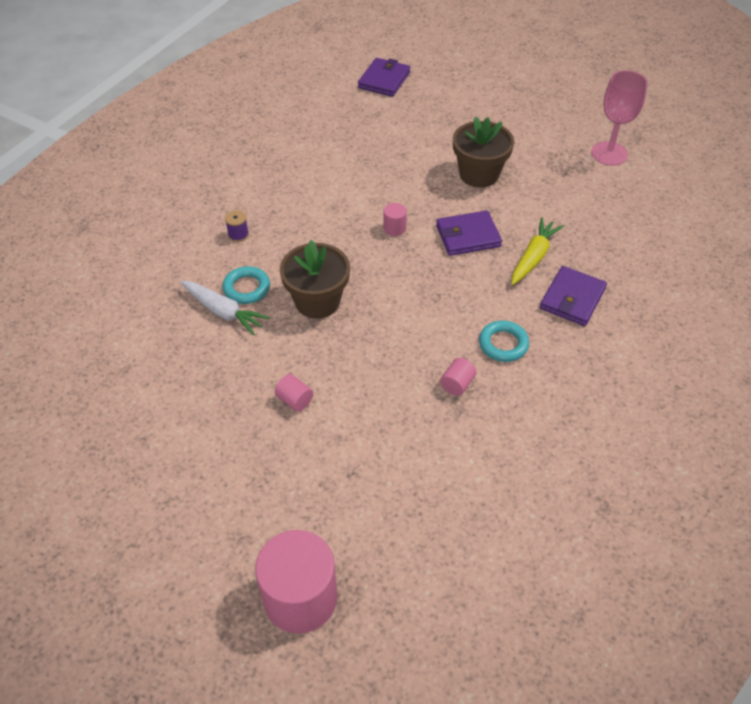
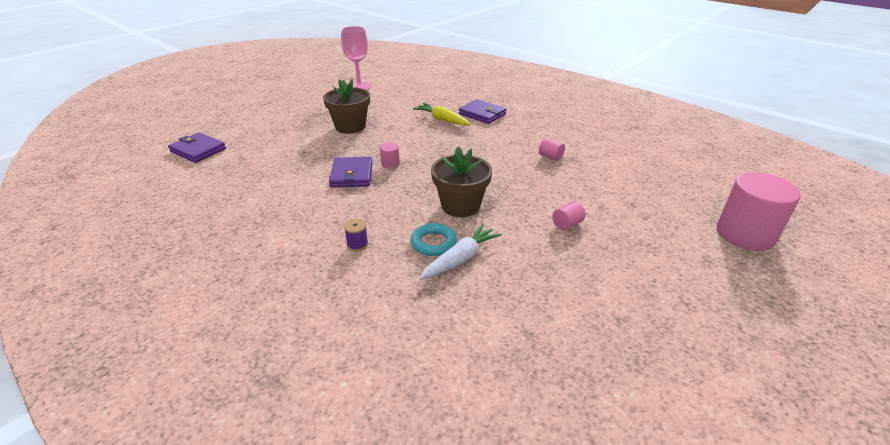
camera: 80 degrees left, 15 degrees down
purple wallet [436,210,502,256] -> purple wallet moved to [329,157,373,188]
turquoise ring [479,321,529,362] -> none

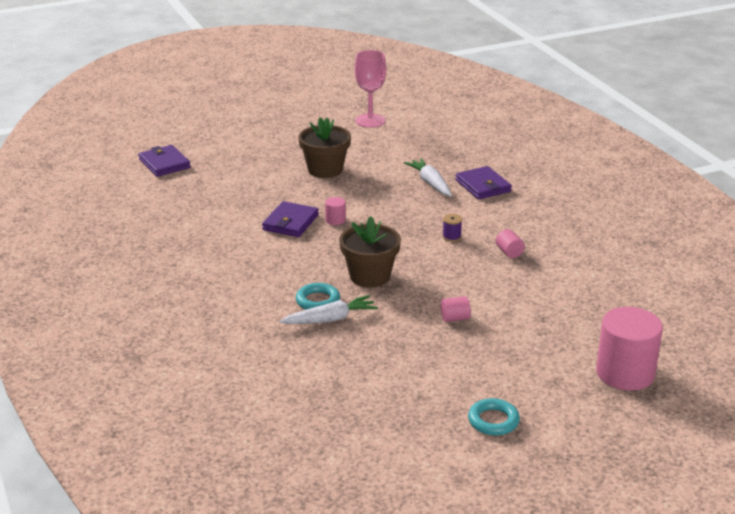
camera: 25 degrees right, 5 degrees down
purple spool [344,219,368,251] -> purple spool moved to [442,214,462,242]
yellow carrot [413,103,471,126] -> white carrot [404,158,452,196]
none -> turquoise ring [468,398,520,436]

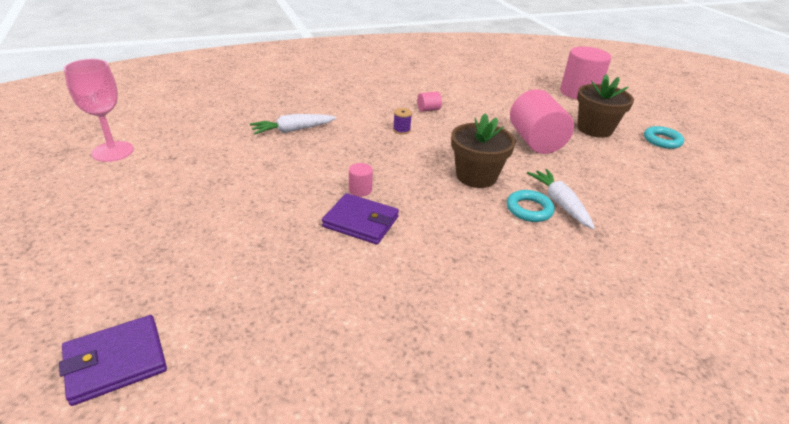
camera: 90 degrees left, 5 degrees up
brown flower pot [298,117,351,178] -> brown flower pot moved to [577,74,634,138]
pink cylinder [441,296,471,322] -> pink cylinder [510,89,574,154], size x2.35
purple wallet [455,166,512,199] -> none

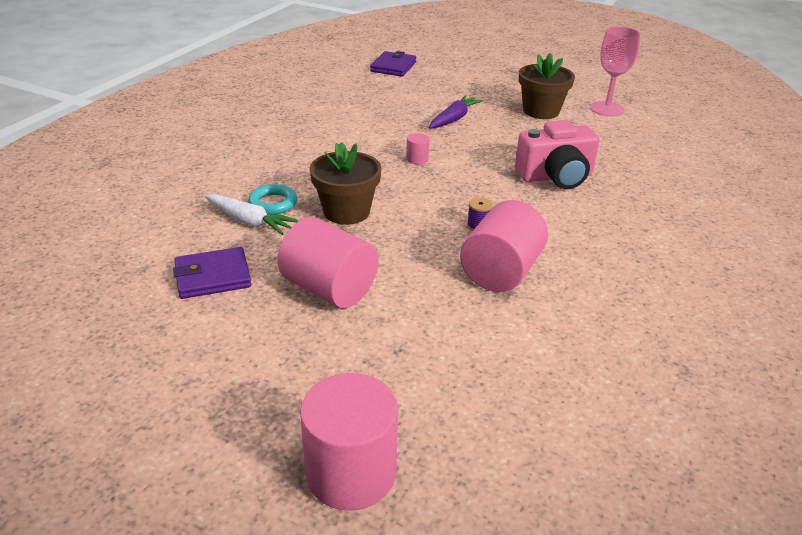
camera: 140 degrees right, 0 degrees up
white carrot [250,114,337,135] -> pink camera [515,120,599,189]
purple wallet [322,193,399,245] -> purple wallet moved to [173,247,251,299]
pink cylinder [417,91,442,112] -> pink cylinder [460,200,548,292], size x2.35
brown flower pot [577,74,634,138] -> brown flower pot moved to [519,53,575,119]
turquoise ring [644,126,684,149] -> none
none -> purple carrot [429,95,483,128]

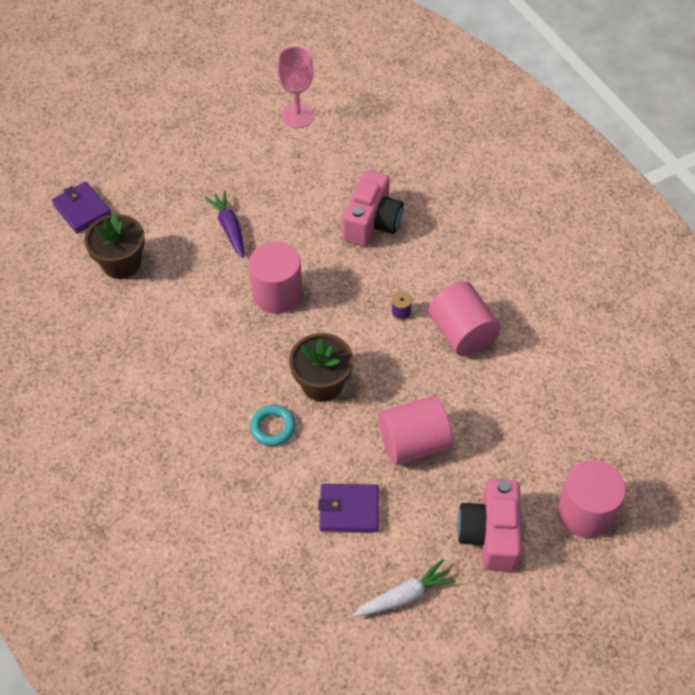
camera: 55 degrees left, 20 degrees up
purple wallet [173,247,251,299] -> purple wallet turned 75 degrees clockwise [318,484,379,532]
white carrot [205,194,299,235] -> white carrot moved to [353,559,456,617]
pink cylinder [406,133,429,164] -> pink cylinder [249,242,303,314], size x2.35
brown flower pot [519,53,575,119] -> brown flower pot moved to [84,213,145,279]
none -> pink camera [457,479,522,572]

